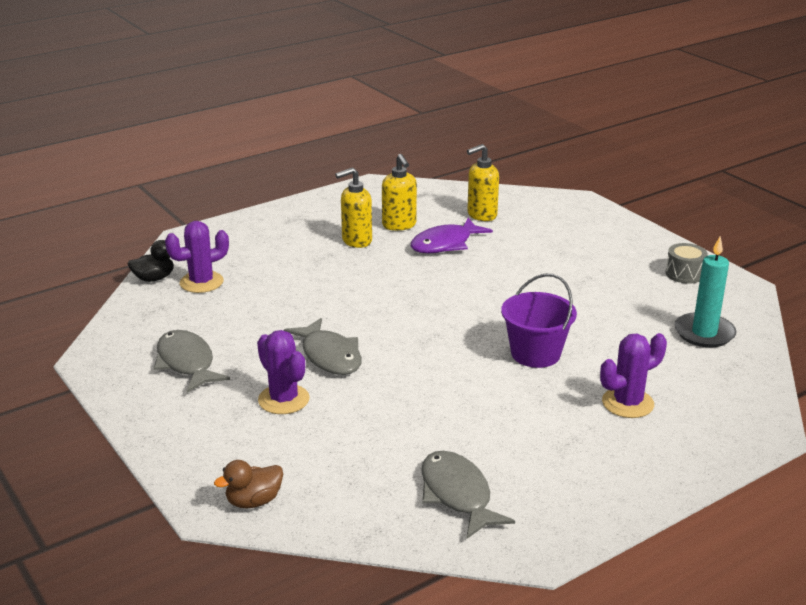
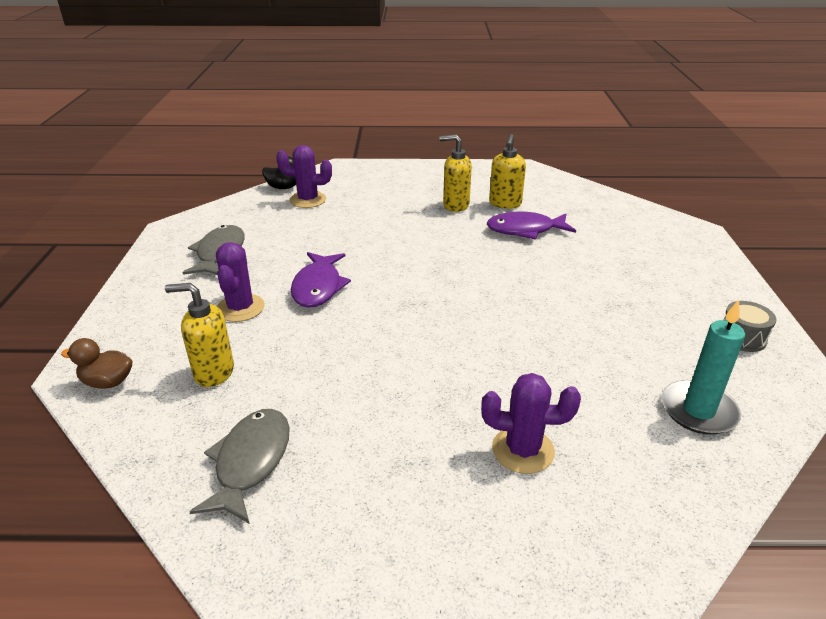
camera: 35 degrees right, 5 degrees up
grey fish [284,318,362,375] -> purple fish [291,252,351,308]
yellow soap dispenser [467,144,499,221] -> yellow soap dispenser moved to [165,283,234,387]
purple bucket [501,274,577,368] -> none

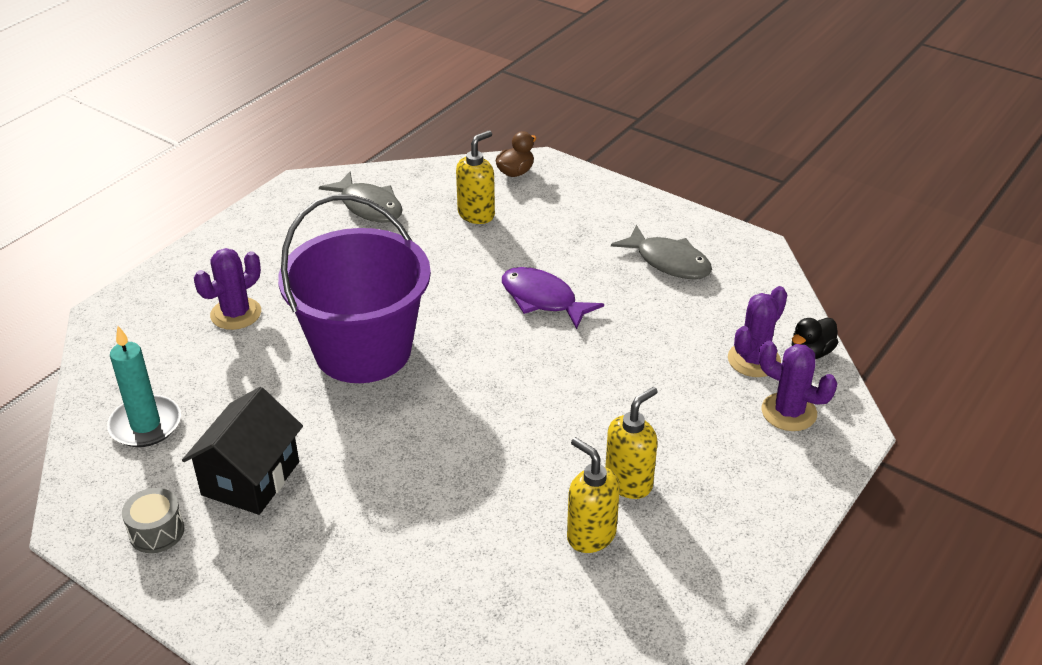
camera: 125 degrees right, 5 degrees up
purple cactus [216,242,265,322] -> purple cactus moved to [759,341,837,431]
purple fish [487,212,576,240] -> none
none -> black house [182,387,303,515]
none -> purple bucket [278,194,431,383]

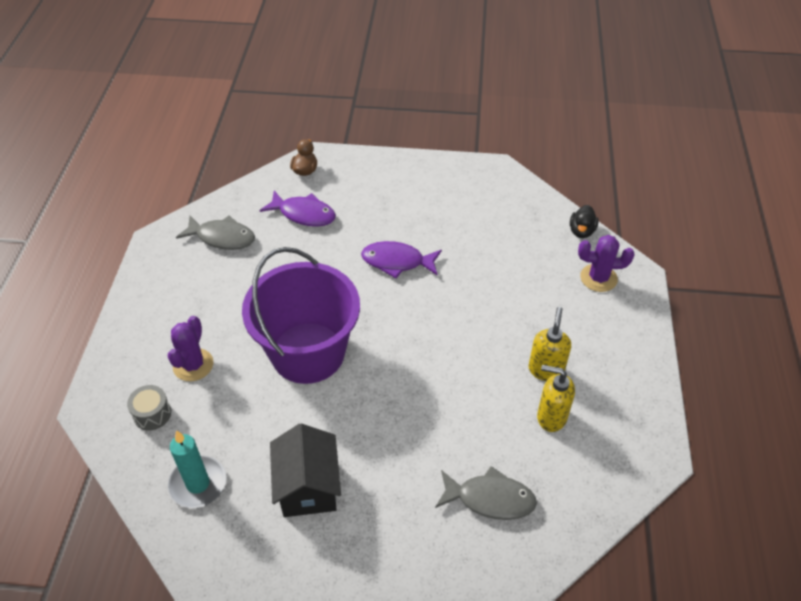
camera: 30 degrees left, 10 degrees up
grey drum [122,488,184,553] -> grey drum moved to [127,385,171,431]
yellow soap dispenser [456,130,495,224] -> purple fish [260,190,336,227]
grey fish [611,225,712,279] -> grey fish moved to [435,466,537,520]
purple cactus [728,286,788,377] -> none

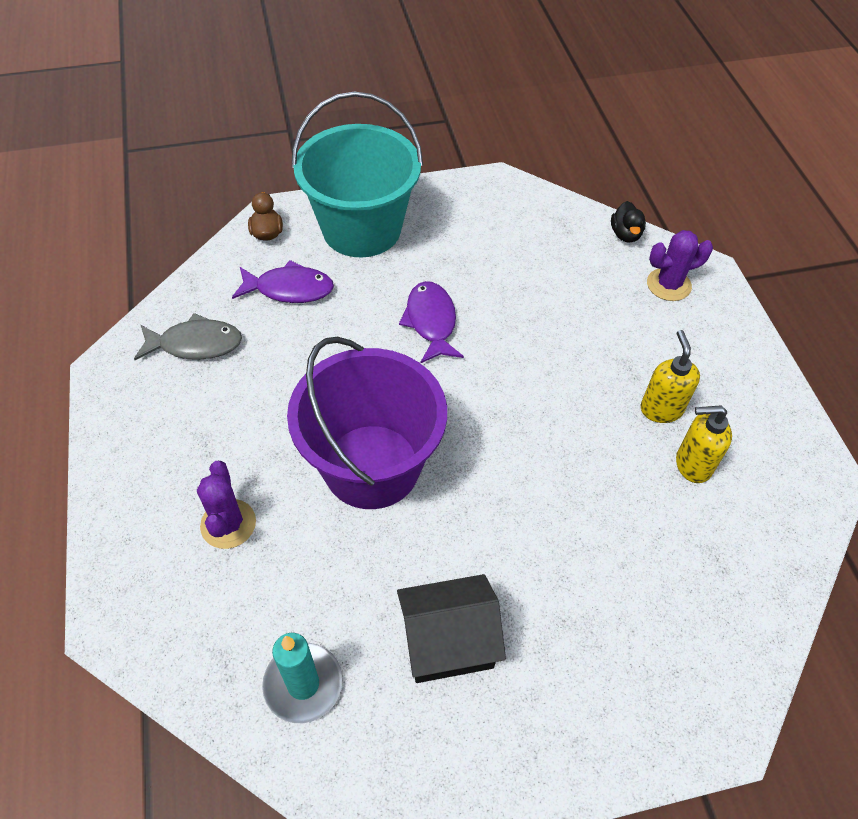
camera: 20 degrees left, 5 degrees up
grey drum [127,385,171,431] -> none
black house [270,423,341,517] -> black house turned 75 degrees counterclockwise [397,574,506,683]
purple fish [361,241,442,279] -> purple fish turned 90 degrees clockwise [399,281,464,363]
grey fish [435,466,537,520] -> none
none -> turquoise bucket [291,91,423,257]

